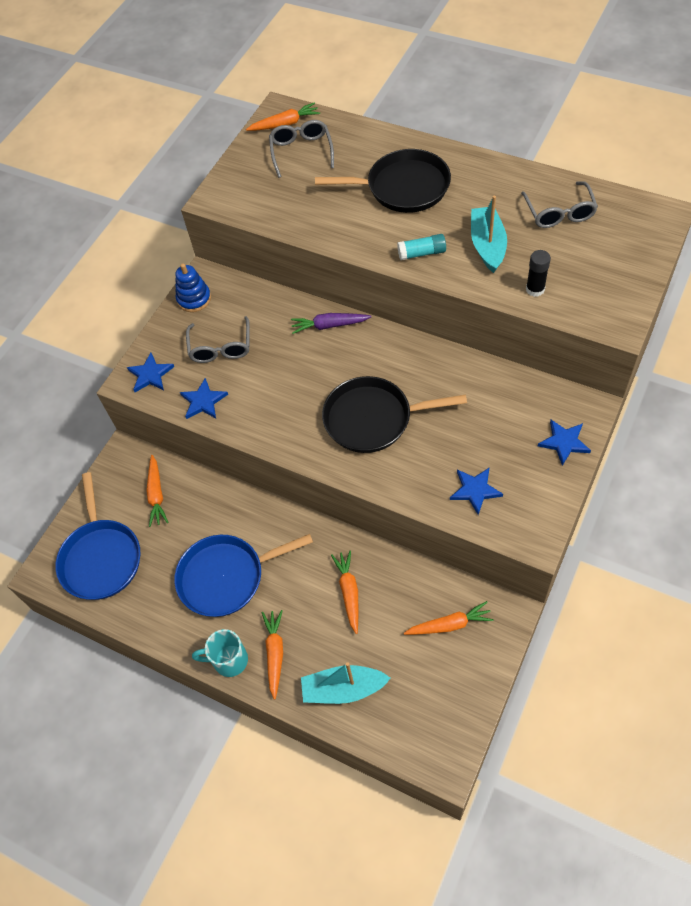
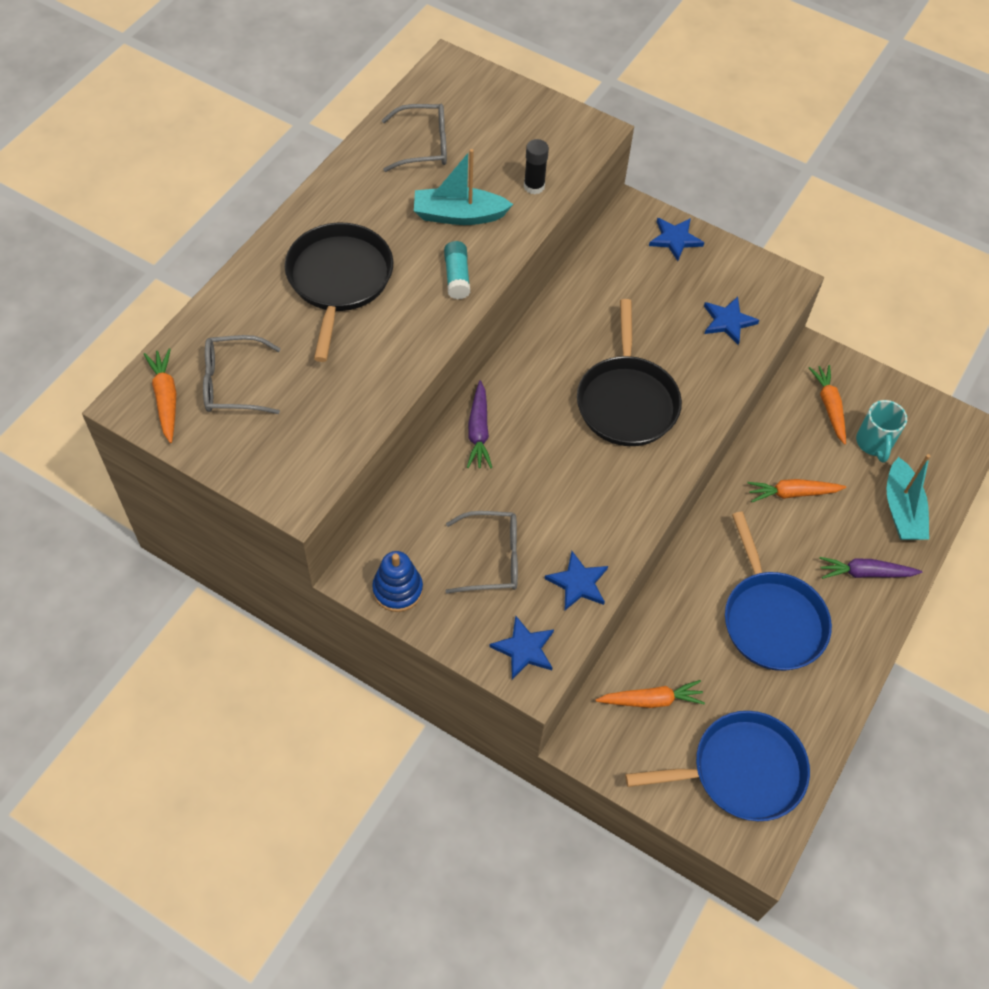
camera: 95 degrees left, 0 degrees up
turquoise mug [192,629,248,677] -> turquoise mug moved to [856,400,907,463]
orange carrot [262,610,283,700] -> purple carrot [819,557,922,579]

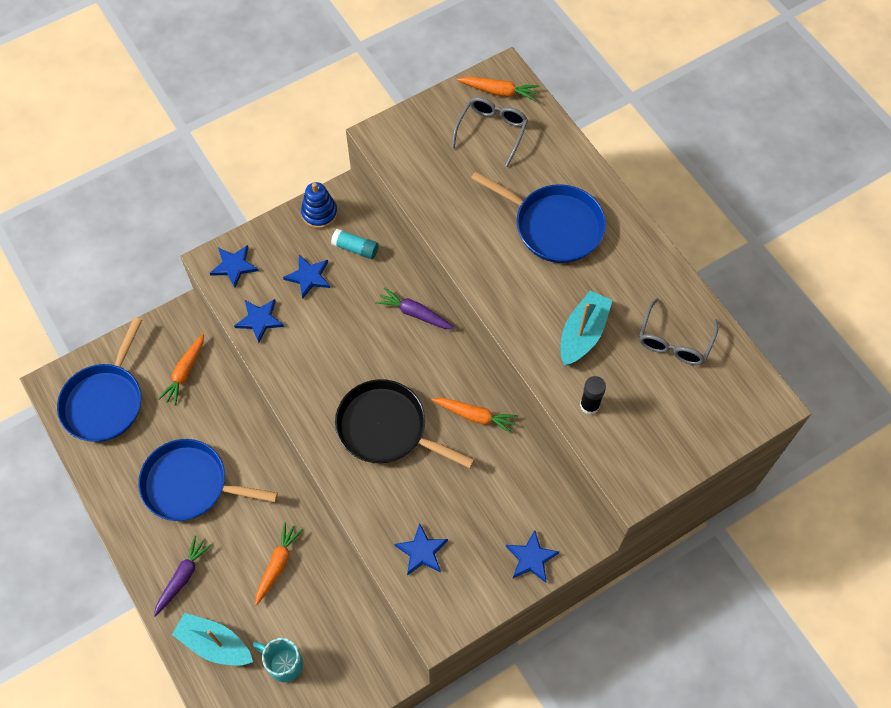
camera: 120 degrees right, 5 degrees up
black pan [285,223,393,362] -> blue pan [471,171,606,263]
turquoise glue stick [444,241,470,300] -> turquoise glue stick moved to [331,229,378,259]
grey glasses [445,511,518,594] -> blue star [283,255,330,299]
orange carrot [809,365,846,445] -> orange carrot moved to [431,398,518,434]

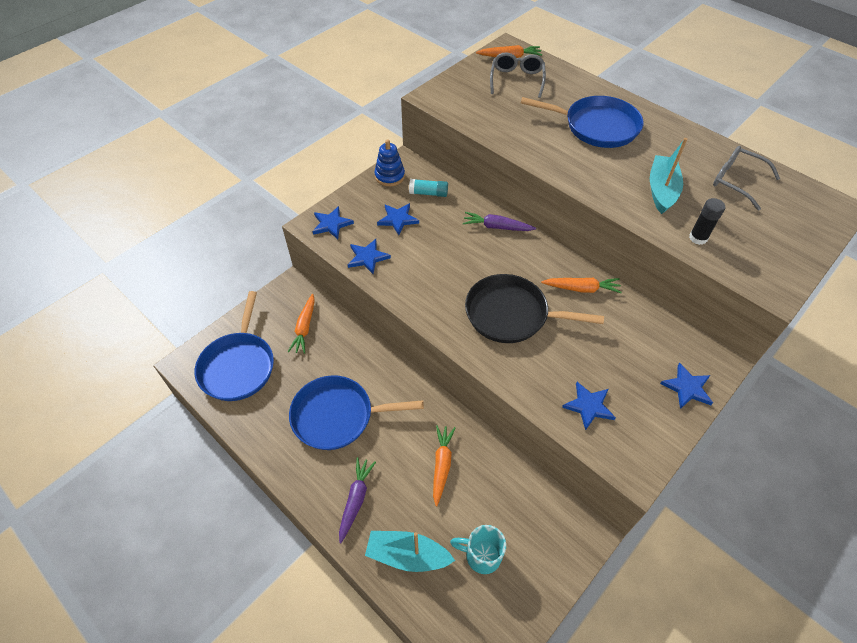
camera: 15 degrees left, 10 degrees down
grey glasses [639,298,719,365] -> grey glasses turned 120 degrees clockwise [713,146,780,210]

